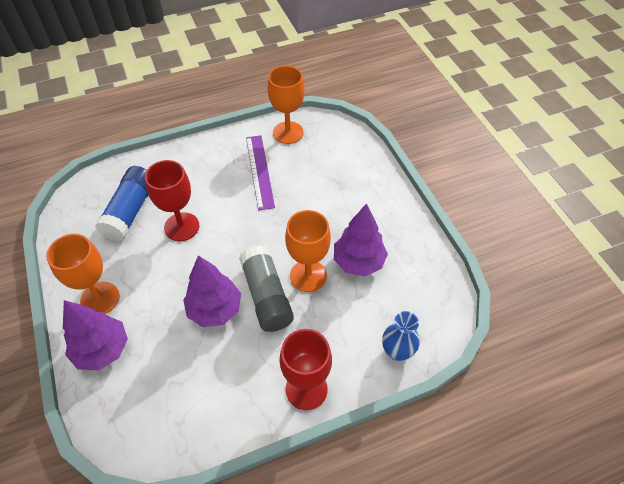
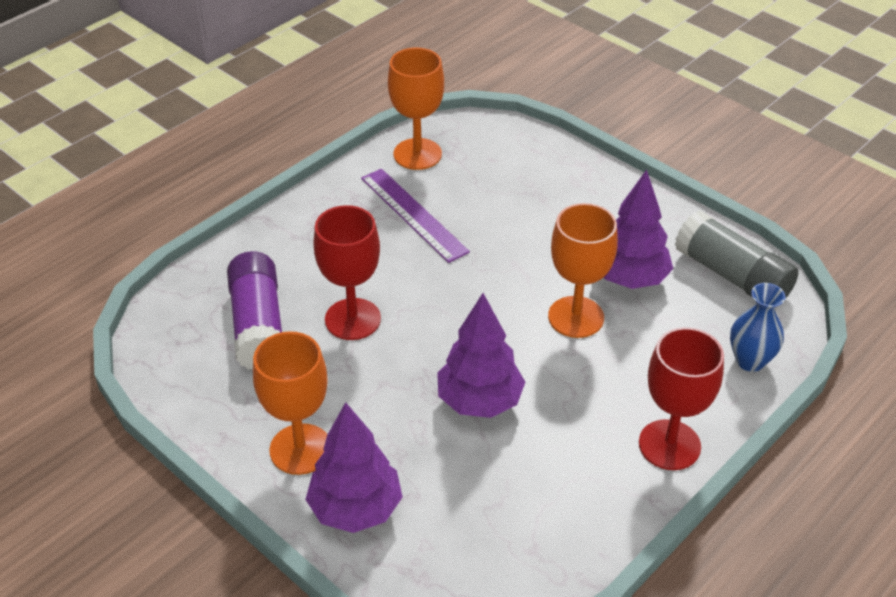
camera: 25 degrees left, 10 degrees down
blue glue stick [95,166,148,241] -> purple glue stick [227,251,282,370]
grey glue stick [239,245,294,332] -> grey glue stick moved to [675,211,799,299]

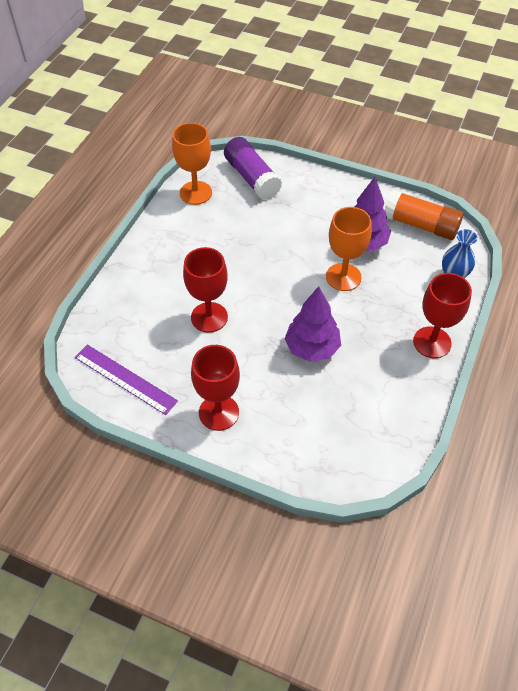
camera: 20 degrees left, 10 degrees up
purple glue stick [227,251,282,370] -> purple glue stick moved to [224,137,282,200]
orange goblet [253,331,328,475] -> red goblet [191,345,240,431]
purple tree [305,402,403,533] -> none
purple ruler [361,169,470,263] -> purple ruler moved to [75,344,178,415]
grey glue stick [675,211,799,299] -> orange glue stick [384,190,463,240]

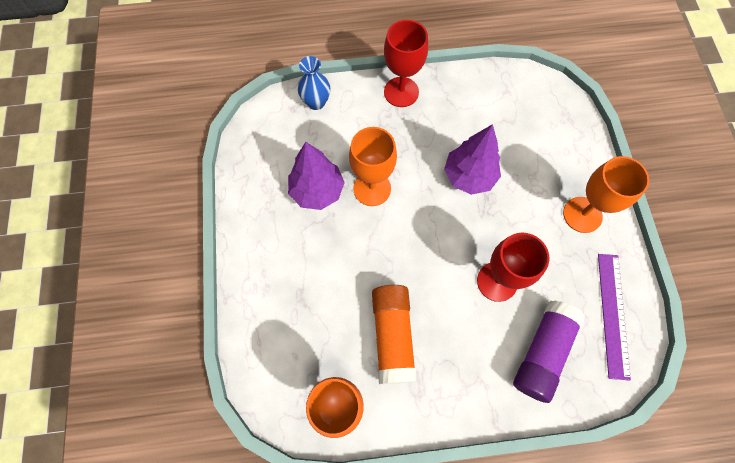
camera: 120 degrees left, 15 degrees up
red goblet [191,345,240,431] -> orange goblet [563,156,649,233]
purple glue stick [224,137,282,200] -> purple glue stick moved to [513,300,585,403]
orange glue stick [384,190,463,240] -> orange glue stick moved to [372,285,417,384]

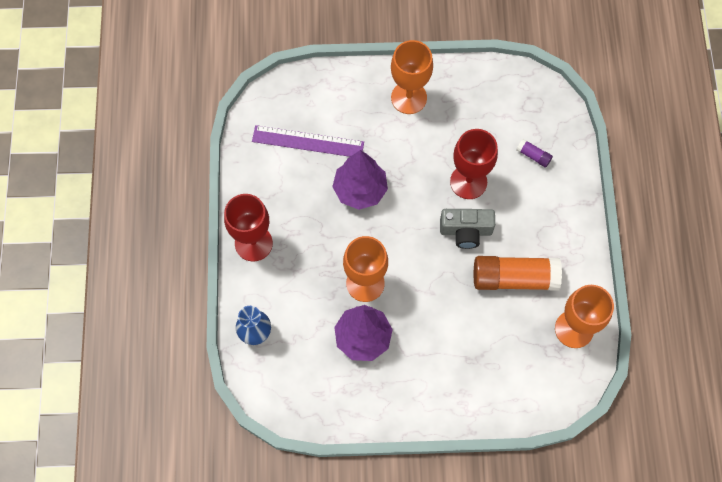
camera: 85 degrees left, 0 degrees up
purple glue stick [513,300,585,403] -> purple glue stick [516,139,553,168], size x0.43
purple ruler [598,254,631,381] -> purple ruler moved to [252,125,364,157]
none -> grey camera [440,209,495,249]

